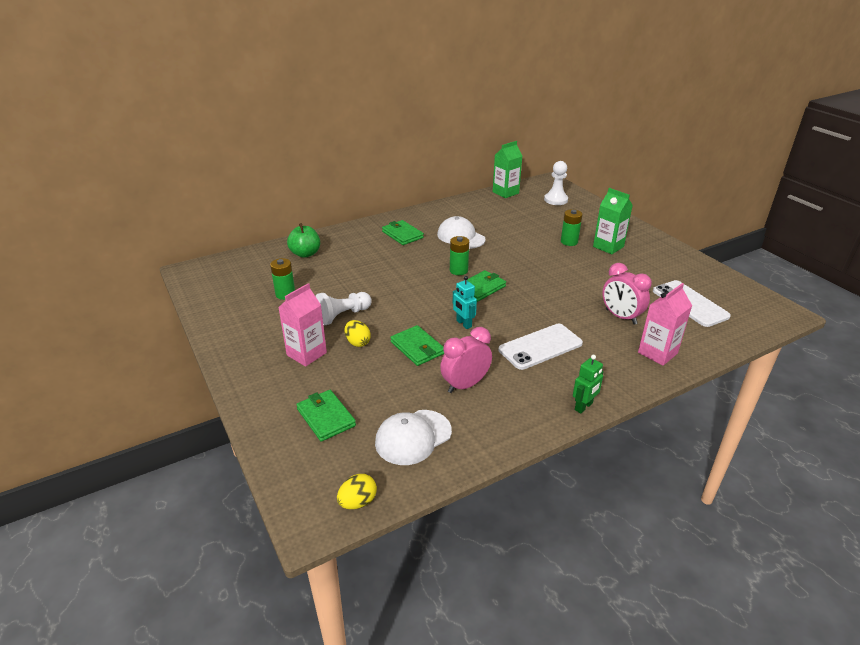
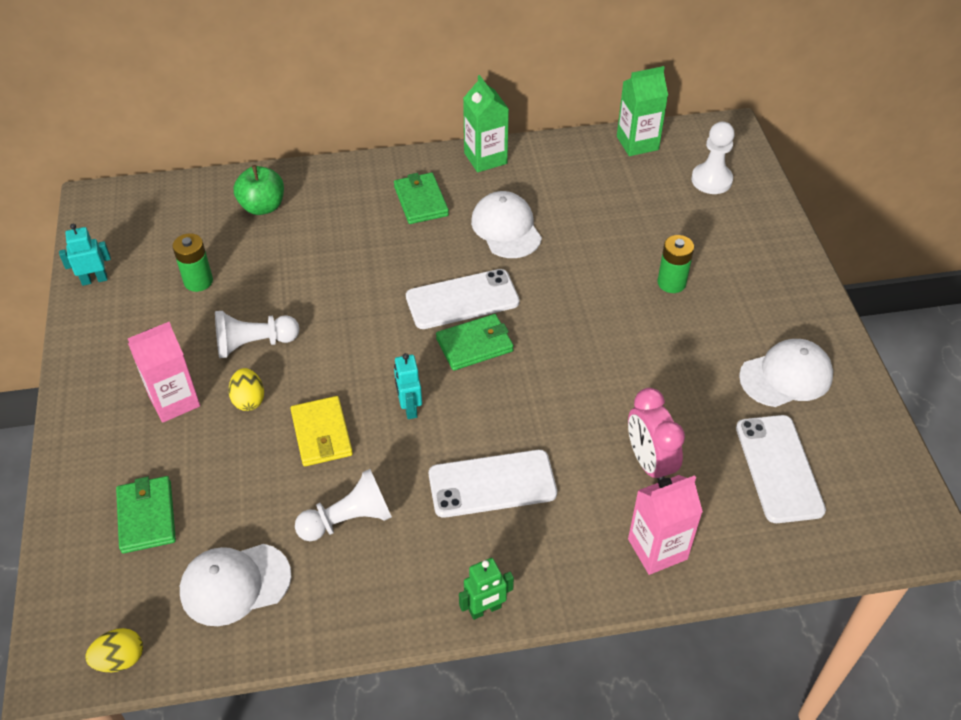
camera: 20 degrees right, 15 degrees up
green wallet [390,325,444,366] -> yellow wallet [290,396,353,466]
pink clock [440,327,492,393] -> white pawn [295,469,392,541]
green battery [450,236,469,275] -> white phone [406,269,520,329]
green carton [593,188,633,254] -> green carton moved to [463,75,509,172]
none -> turquoise robot [59,224,111,286]
none -> white cap [739,339,833,407]

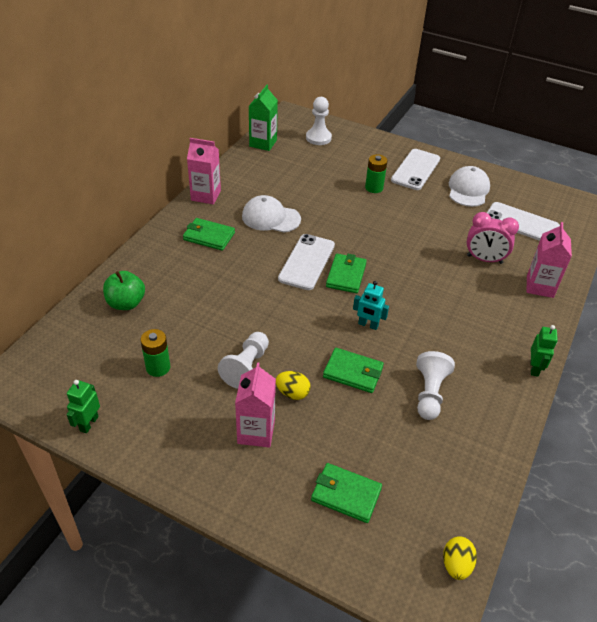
camera: 55 degrees left, 5 degrees down
turquoise robot [59,224,111,286] -> green robot [67,380,100,433]
white cap [180,544,291,626] -> none
yellow wallet [290,396,353,466] -> green wallet [323,348,384,393]
white phone [429,450,557,518] -> white phone moved to [391,149,440,190]
green carton [463,75,509,172] -> pink carton [187,138,221,204]

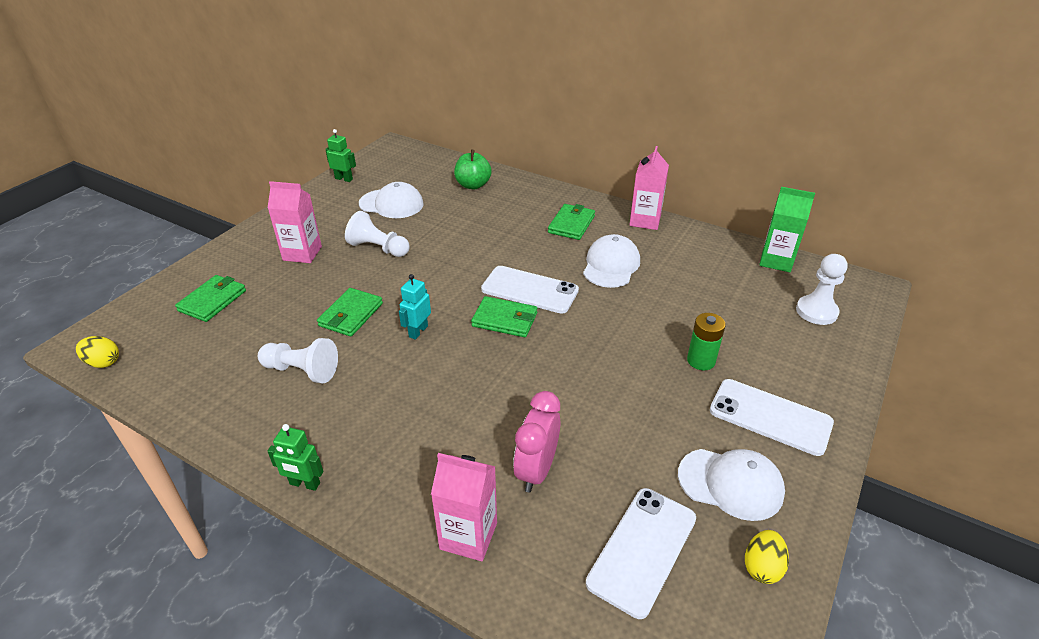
camera: 95 degrees right, 5 degrees down
green battery [140,329,170,377] -> white cap [359,182,424,218]
yellow egg [276,371,311,400] -> yellow egg moved to [745,530,789,584]

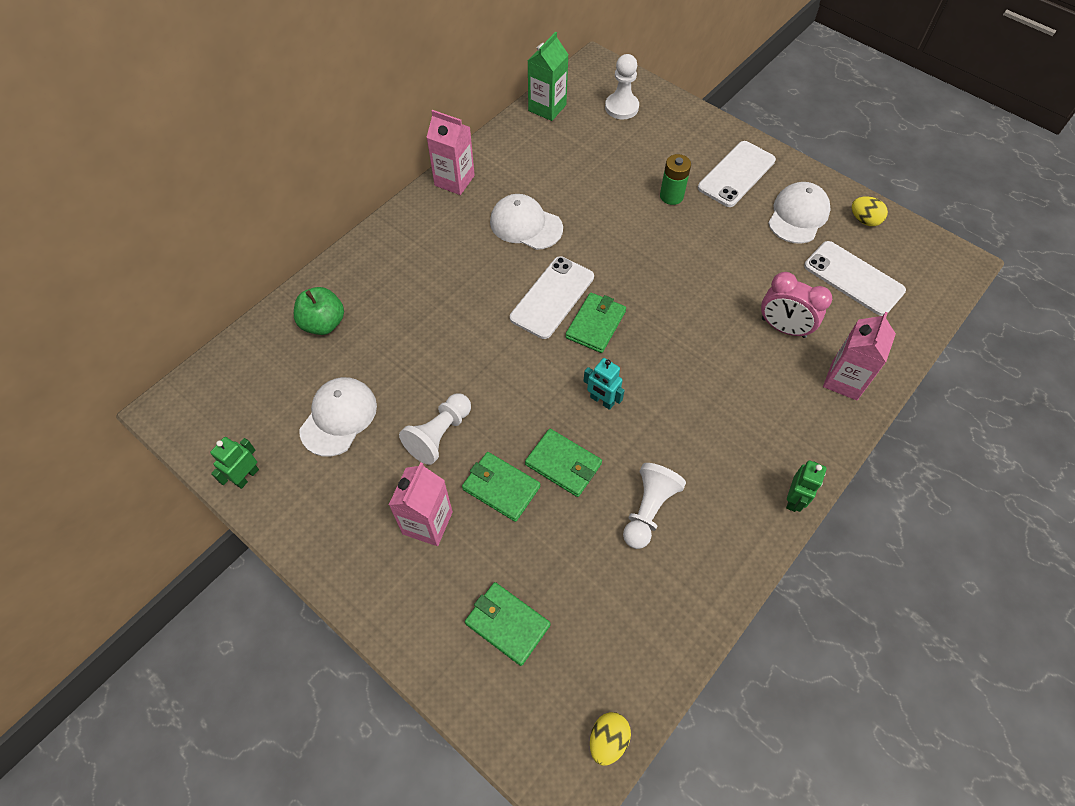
camera: 80 degrees left, 20 degrees up
green wallet [548,204,595,240] -> green wallet moved to [462,452,540,522]

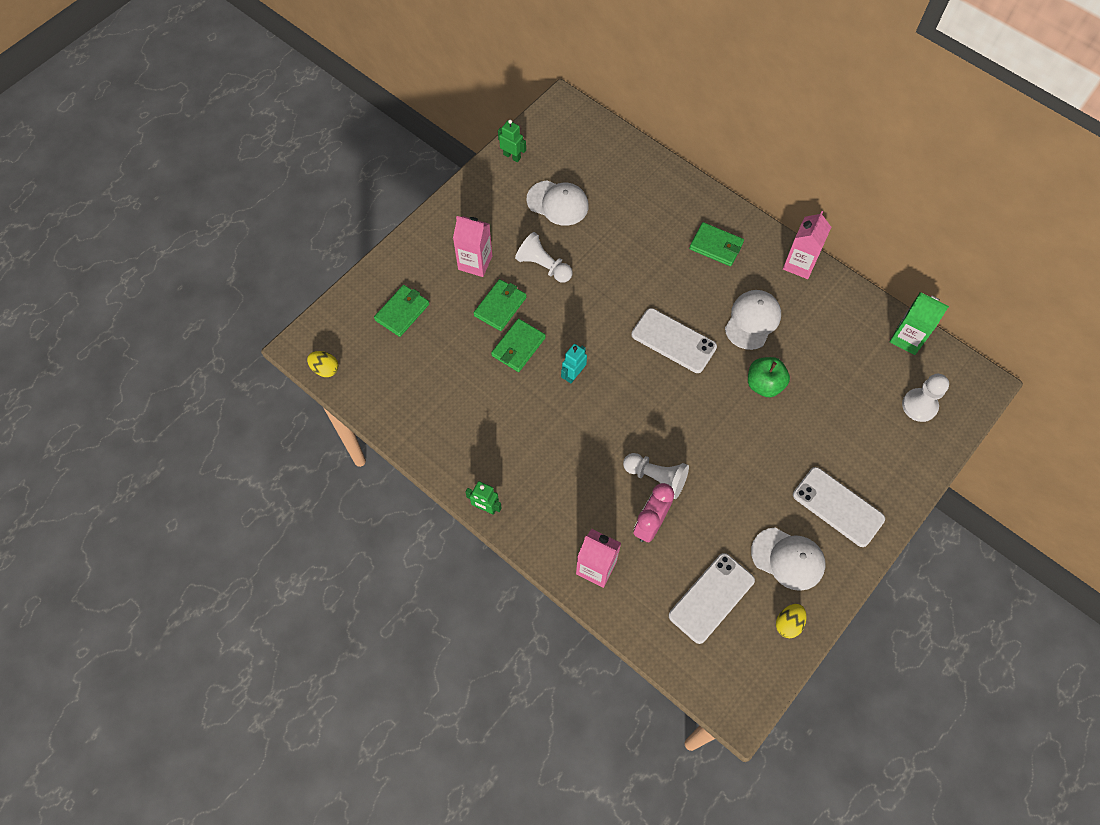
camera: 90 degrees right, 5 degrees up
green apple [294,287,344,335] -> green apple moved to [748,357,790,397]
green wallet [566,293,626,353] -> green wallet moved to [689,222,744,266]
white pawn [623,463,686,549] -> white pawn moved to [623,453,689,499]
green battery [660,154,691,205] -> none

